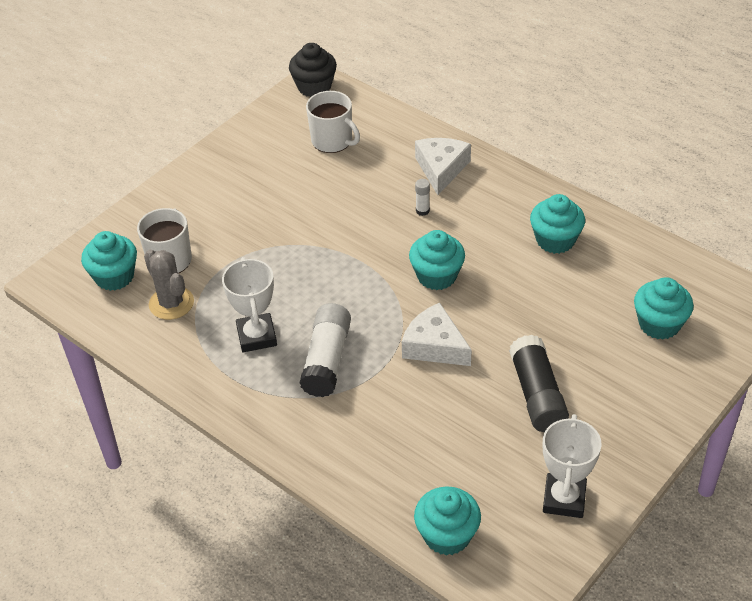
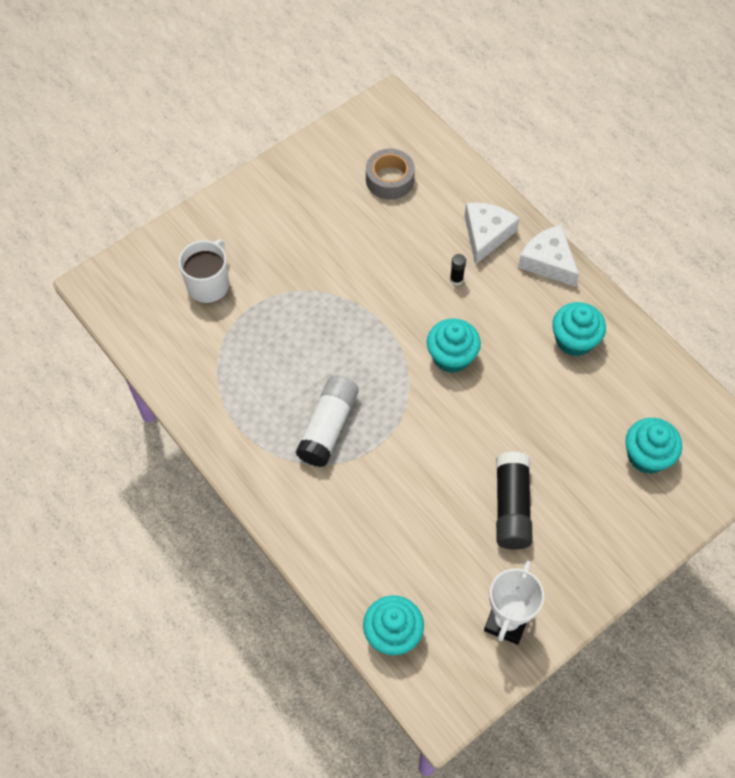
camera: 10 degrees right, 15 degrees up
turquoise cupcake [81,231,137,291] -> none
grey cactus [144,249,194,320] -> none
white trophy [222,257,277,352] -> none
black cupcake [289,43,337,97] -> none
white mug [306,91,360,153] -> grey tape [366,149,415,200]
white cheese [402,303,472,366] -> white cheese moved to [518,225,579,287]
white glue stick [415,179,430,216] -> black glue stick [450,254,466,286]

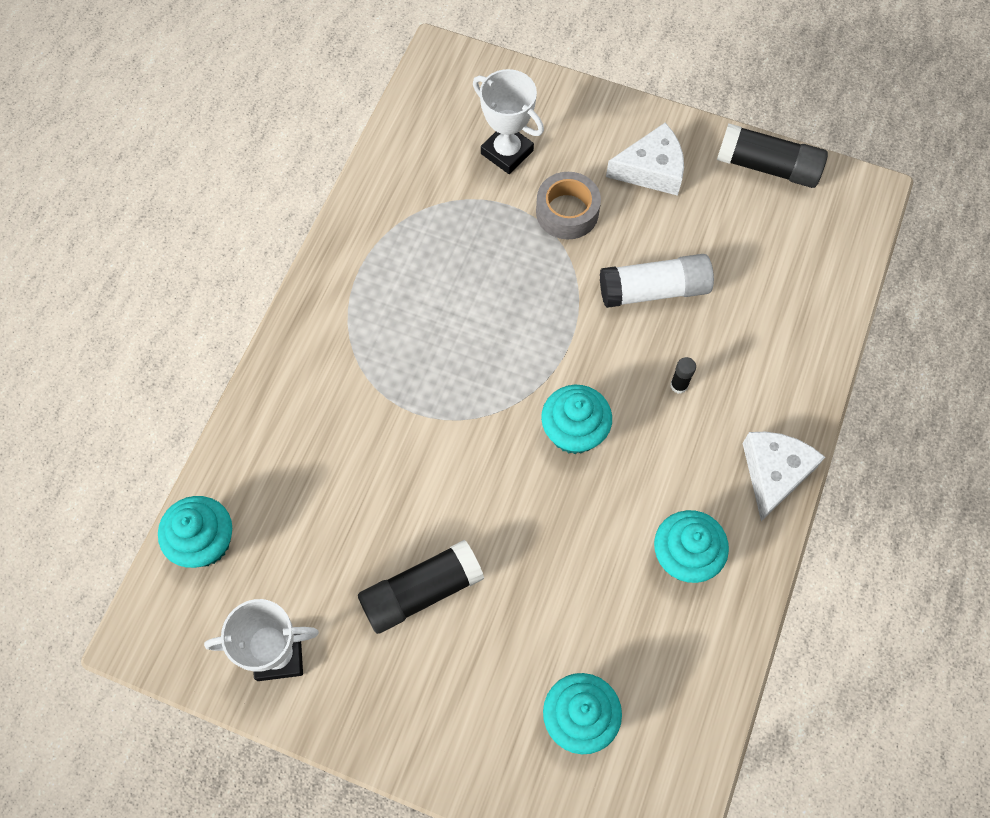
camera: 60 degrees right, 5 degrees up
white mug [178,239,229,303] -> white trophy [473,69,544,174]
white glue stick [296,375,359,467] -> white glue stick moved to [600,254,714,308]
grey tape [366,149,415,200] -> grey tape moved to [536,172,601,239]
white cheese [465,202,520,265] -> white cheese moved to [606,123,684,196]
none -> black glue stick [717,123,828,188]

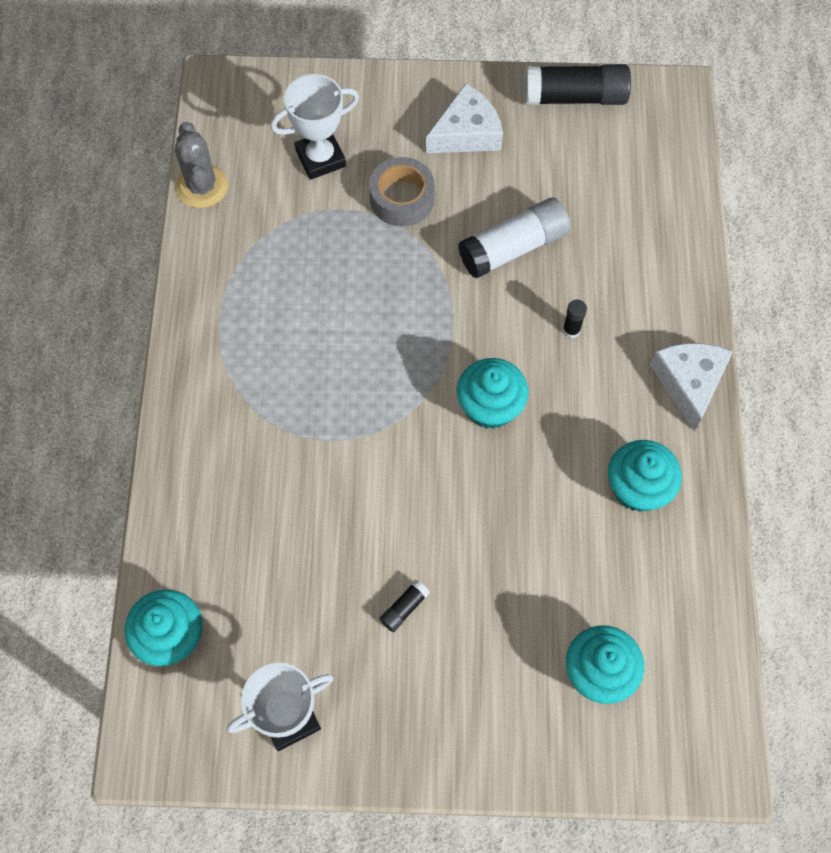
camera: 20 degrees left, 0 degrees up
black glue stick [358,540,484,634] -> black glue stick [380,580,430,632], size x0.44
white trophy [473,69,544,174] -> white trophy turned 45 degrees counterclockwise [271,74,359,180]
none -> grey cactus [175,122,228,208]

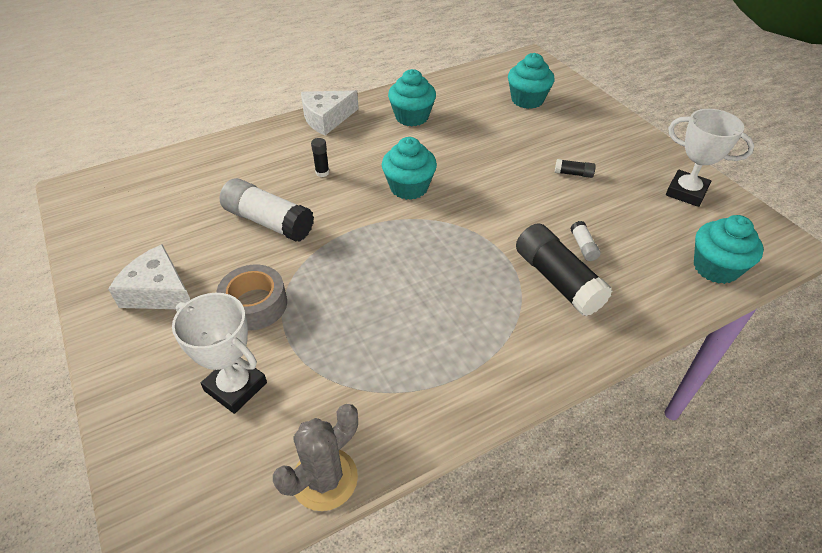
camera: 120 degrees left, 20 degrees down
black glue stick [524,64,631,105] -> black glue stick moved to [516,223,612,316]
none -> white glue stick [571,221,600,261]

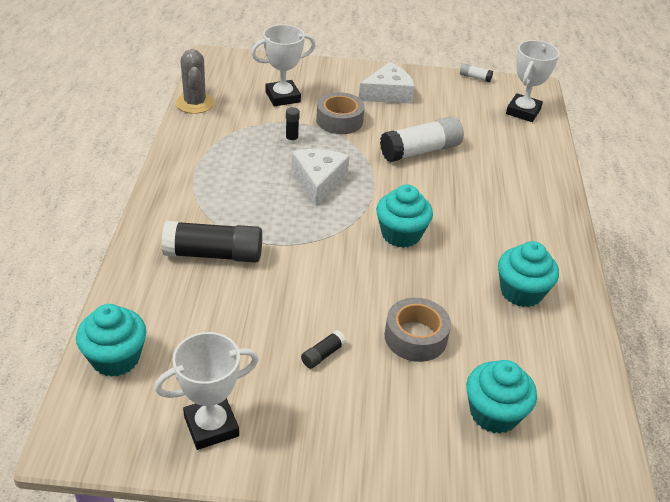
camera: 120 degrees right, 5 degrees down
white cheese [301,90,358,135] -> white cheese moved to [292,149,349,206]
black glue stick [311,138,329,177] -> black glue stick moved to [286,107,300,144]
white glue stick [571,221,600,261] -> white glue stick moved to [460,63,493,82]
none -> grey tape [385,298,451,362]
none -> white trophy [506,40,560,122]

